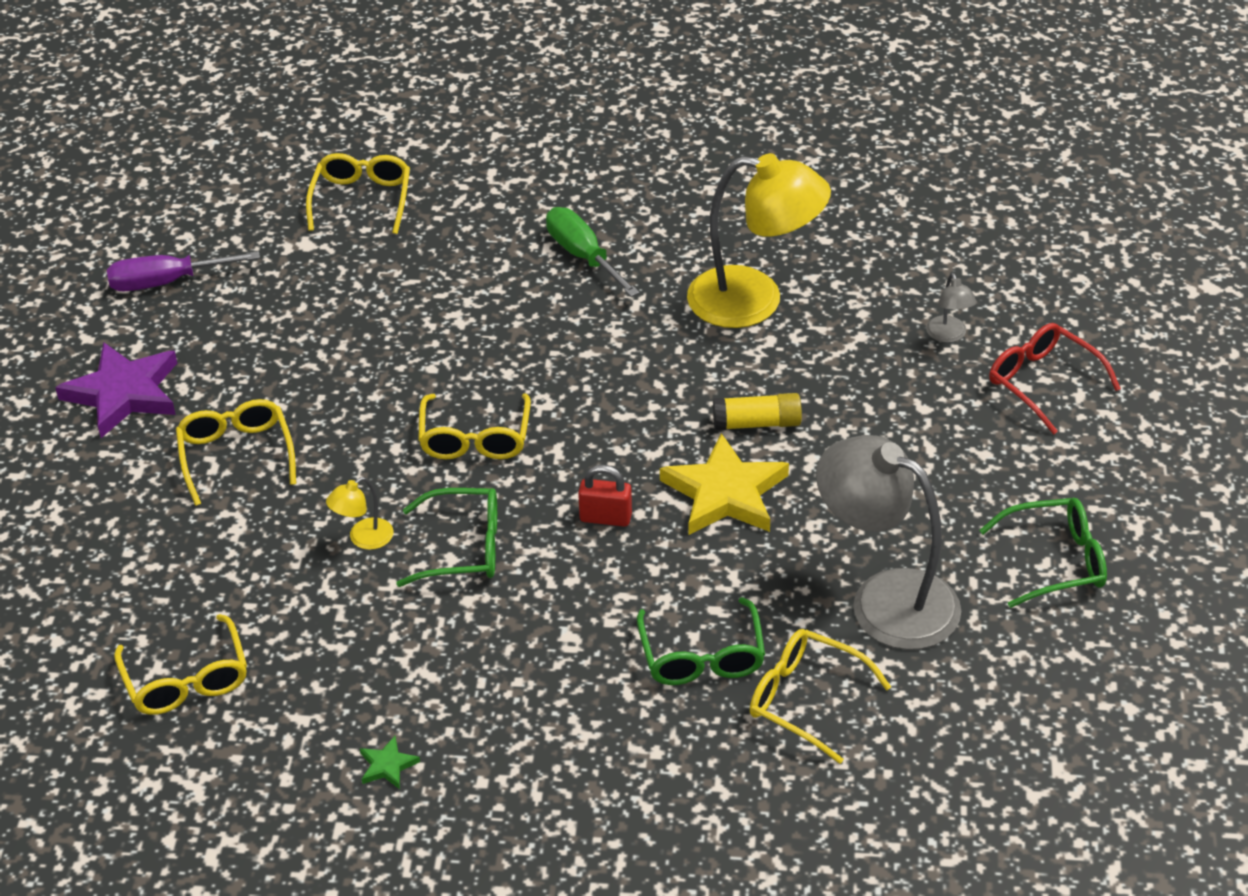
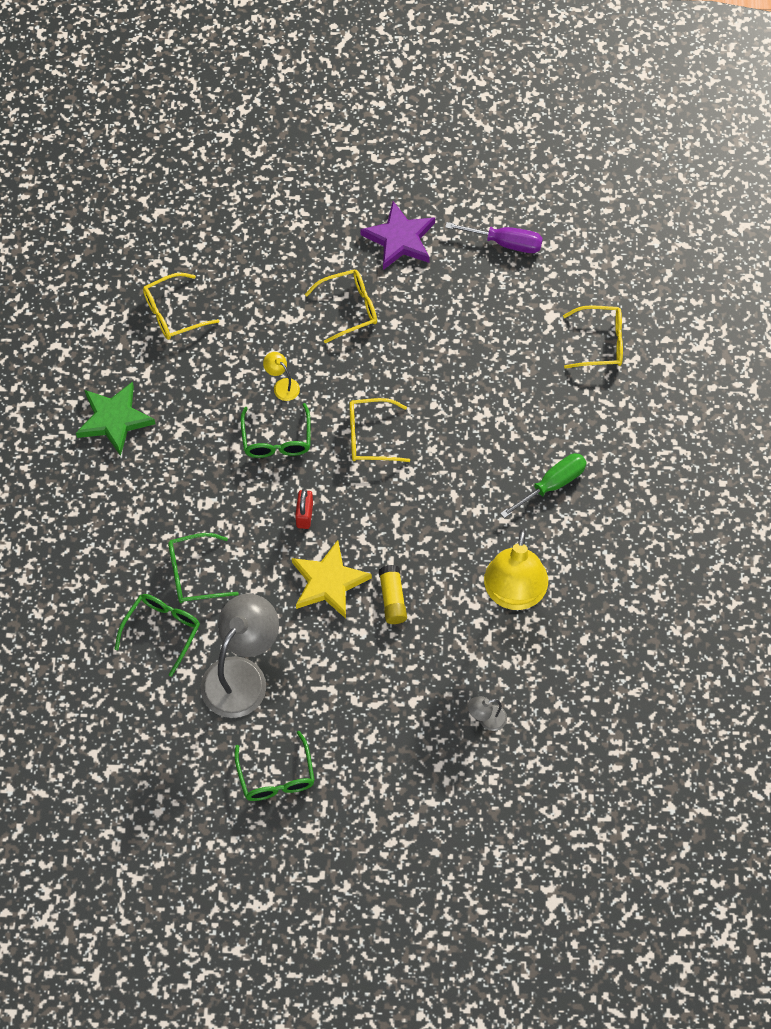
camera: 85 degrees right, 20 degrees up
purple screwdriver [107,251,260,291] -> purple screwdriver turned 120 degrees clockwise [445,222,543,253]
green star [360,736,420,789] -> green star [76,382,155,456], size x2.34
yellow glasses [750,629,891,764] -> green glasses [115,594,200,677]
red glasses [989,323,1121,434] -> none

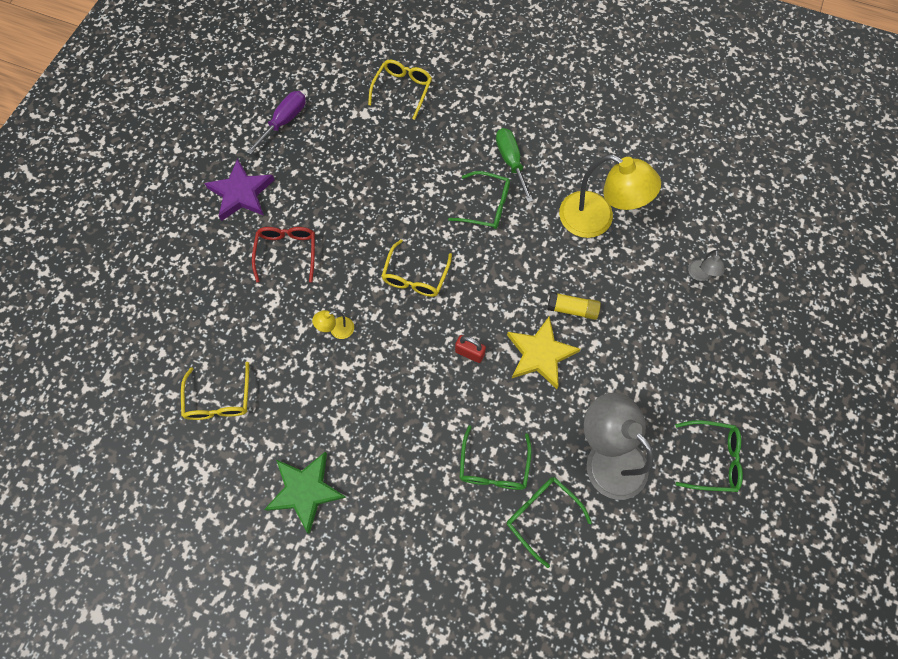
camera: 70 degrees left, 5 degrees up
green glasses [241,403,311,458] -> green glasses moved to [448,171,510,229]
yellow glasses [305,269,377,344] -> red glasses [252,227,315,282]

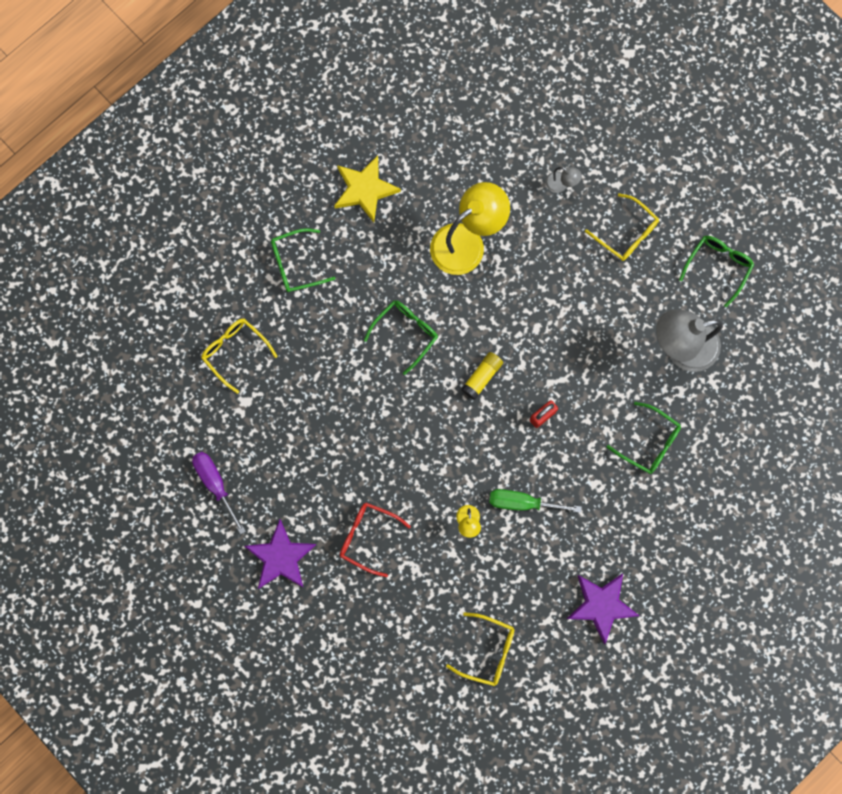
camera: 65 degrees left, 10 degrees up
green star [264,452,346,534] -> purple star [567,574,639,644]
yellow glasses [382,240,452,297] -> yellow glasses moved to [585,193,659,261]
green screwdriver [496,128,533,203] -> green screwdriver moved to [489,489,582,513]
yellow star [507,316,580,389] -> yellow star moved to [334,155,401,223]
green glasses [507,477,592,568] -> green glasses moved to [271,228,335,292]
yellow glue stick [548,292,601,320] -> yellow glue stick moved to [461,352,503,400]

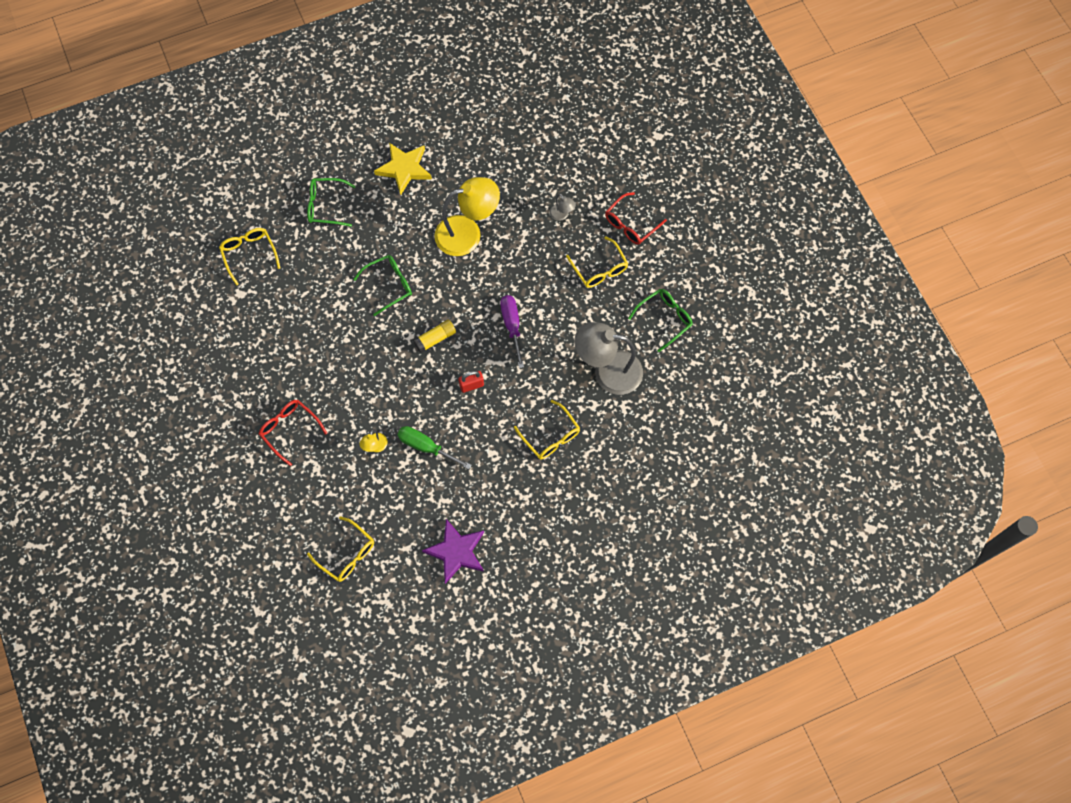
camera: 20 degrees right, 10 degrees down
purple screwdriver [192,452,246,534] -> purple screwdriver moved to [500,295,524,368]
purple star [244,519,317,589] -> none
green glasses [607,402,681,474] -> yellow glasses [514,400,580,460]
none -> red glasses [605,192,667,245]

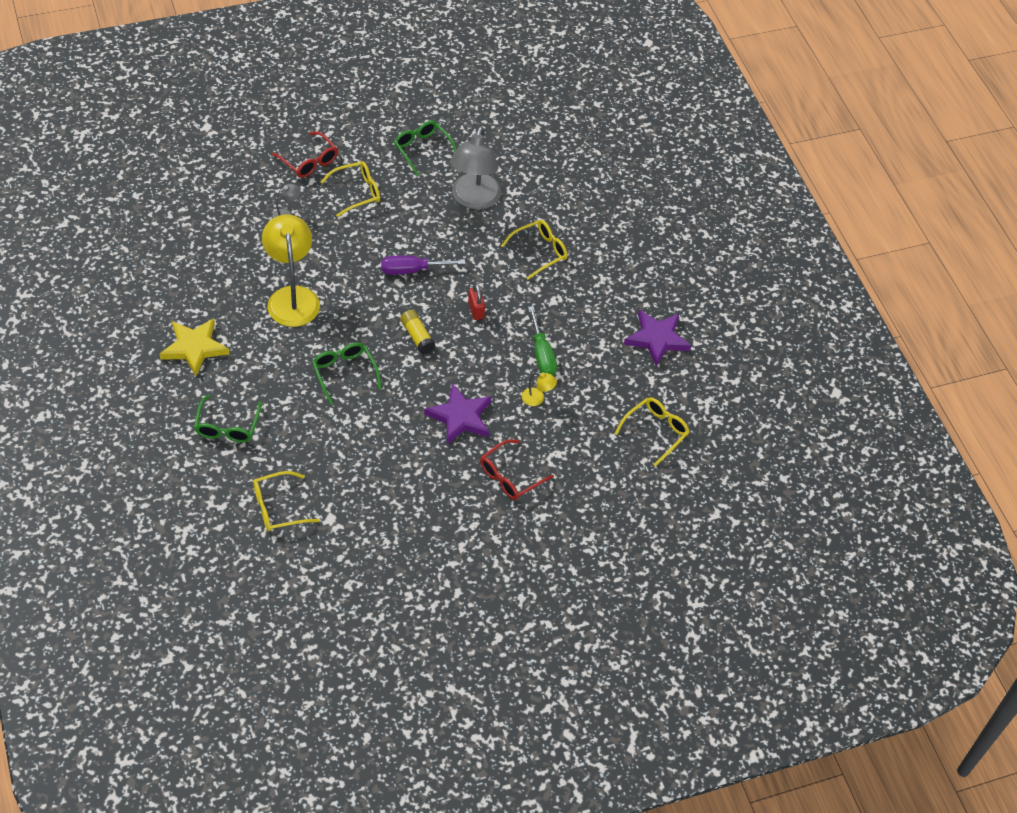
camera: 90 degrees left, 15 degrees down
green screwdriver [397,426,472,469] -> green screwdriver turned 45 degrees counterclockwise [528,306,557,376]
none -> purple star [424,383,492,444]

